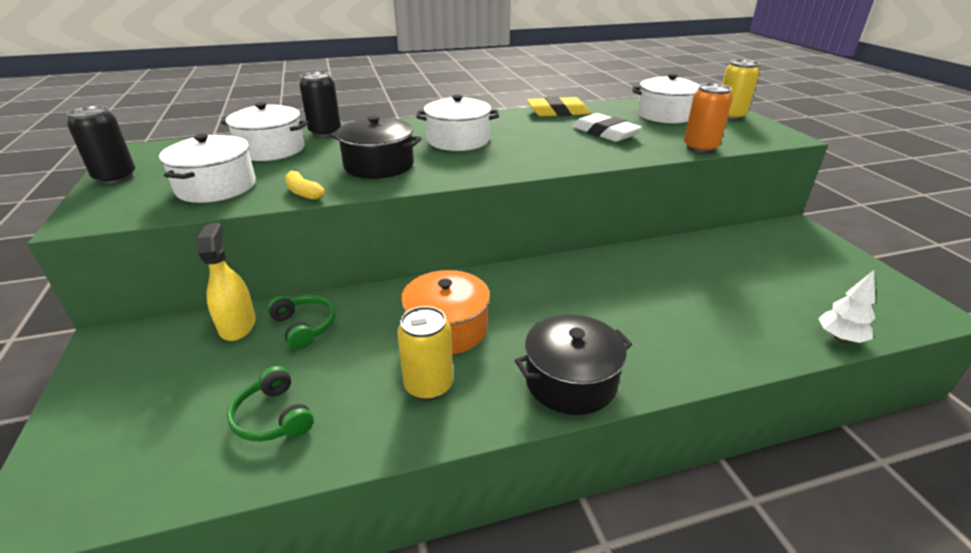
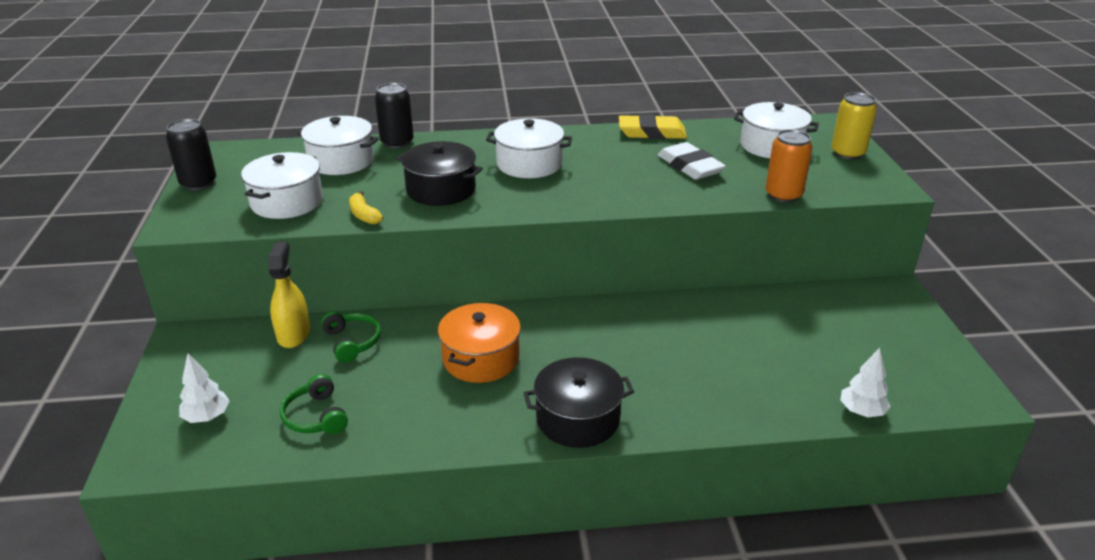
camera: 10 degrees right, 0 degrees up
yellow can [397,306,453,400] -> none
none -> white tree [179,353,230,423]

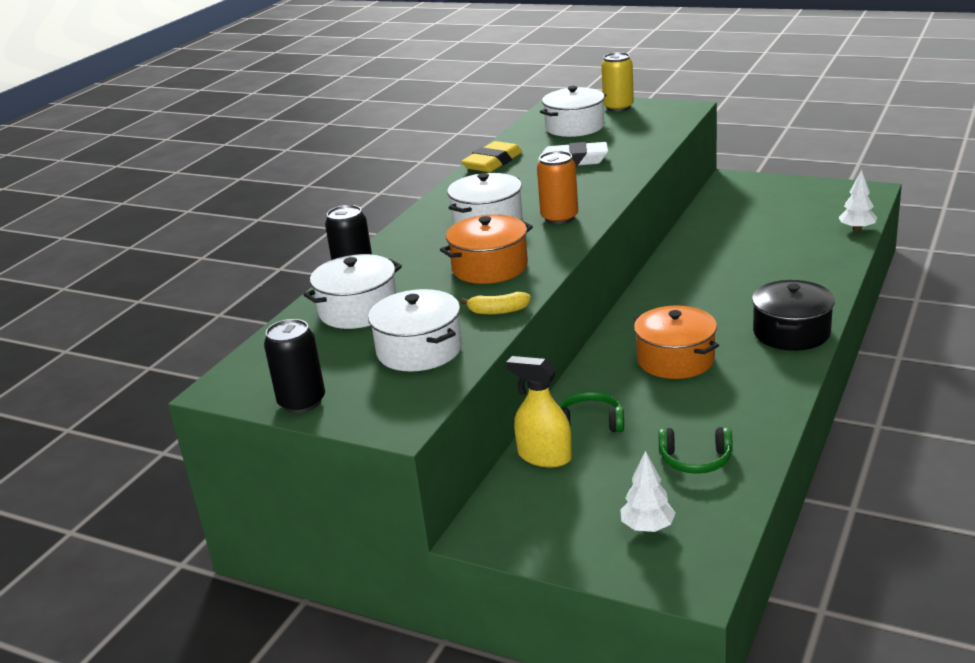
camera: 55 degrees left, 5 degrees down
black pot [396,141,483,206] -> orange pot [440,215,533,284]
orange can [765,129,813,203] -> orange can moved to [537,151,578,224]

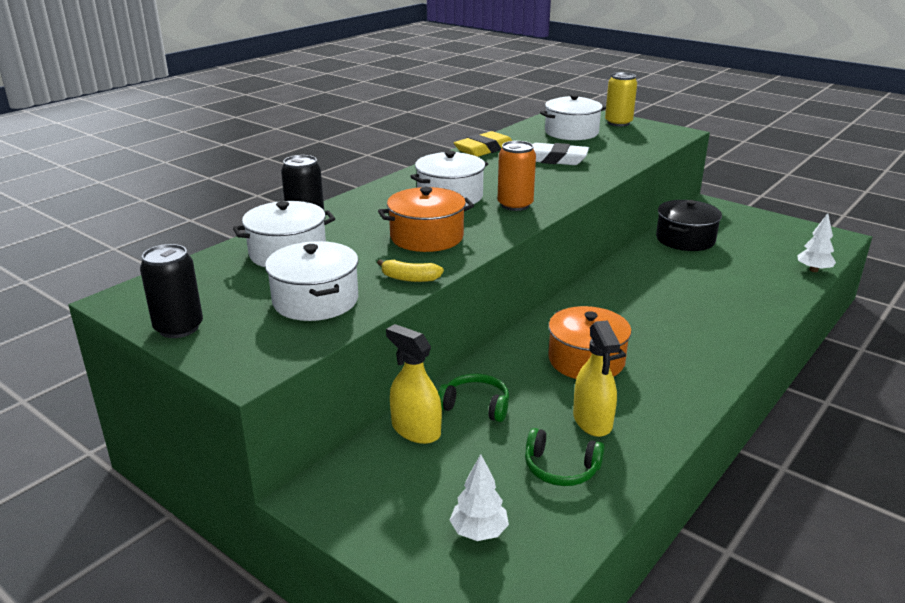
camera: 10 degrees right, 0 degrees up
black pot [752,280,835,351] -> black pot moved to [656,200,722,251]
none -> yellow spray bottle [573,320,620,437]

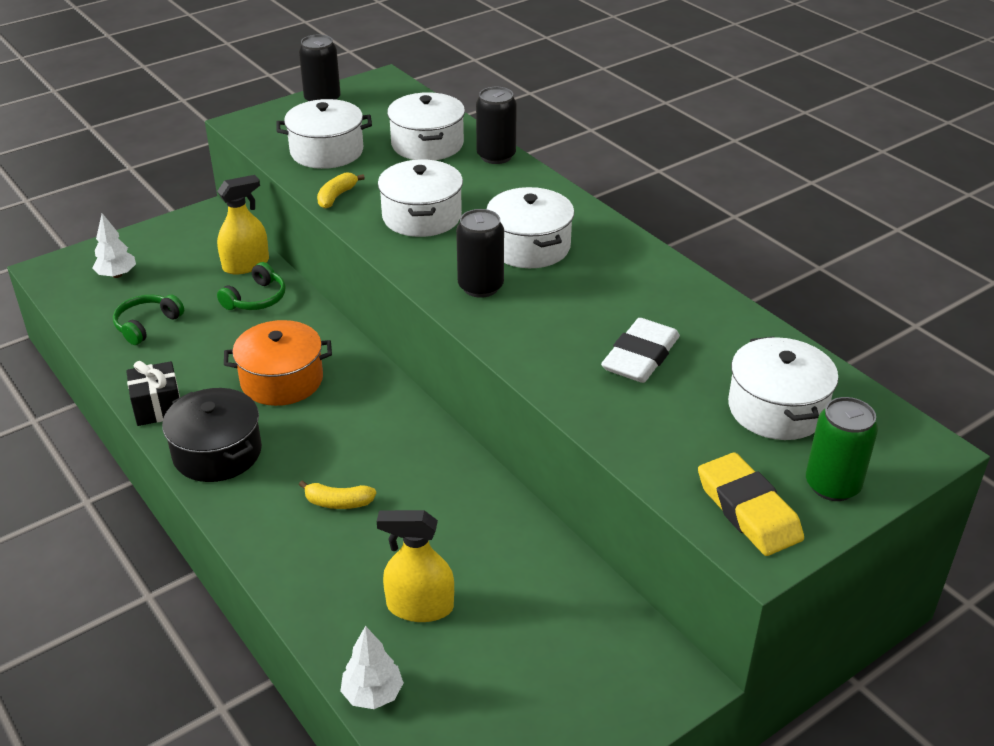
camera: 105 degrees right, 10 degrees up
orange pot [378,187,474,252] -> white pot [378,160,463,237]
yellow eraser [454,131,512,157] -> yellow eraser moved to [698,453,804,556]
orange can [497,141,536,211] -> black can [456,209,504,298]
yellow spray bottle [573,320,620,437] -> yellow spray bottle moved to [377,510,454,622]
yellow can [605,72,637,126] -> green can [806,397,878,501]
black pot [656,200,722,251] -> black pot moved to [162,388,262,482]
none -> black gift [126,361,180,426]
none -> yellow banana [299,480,376,509]

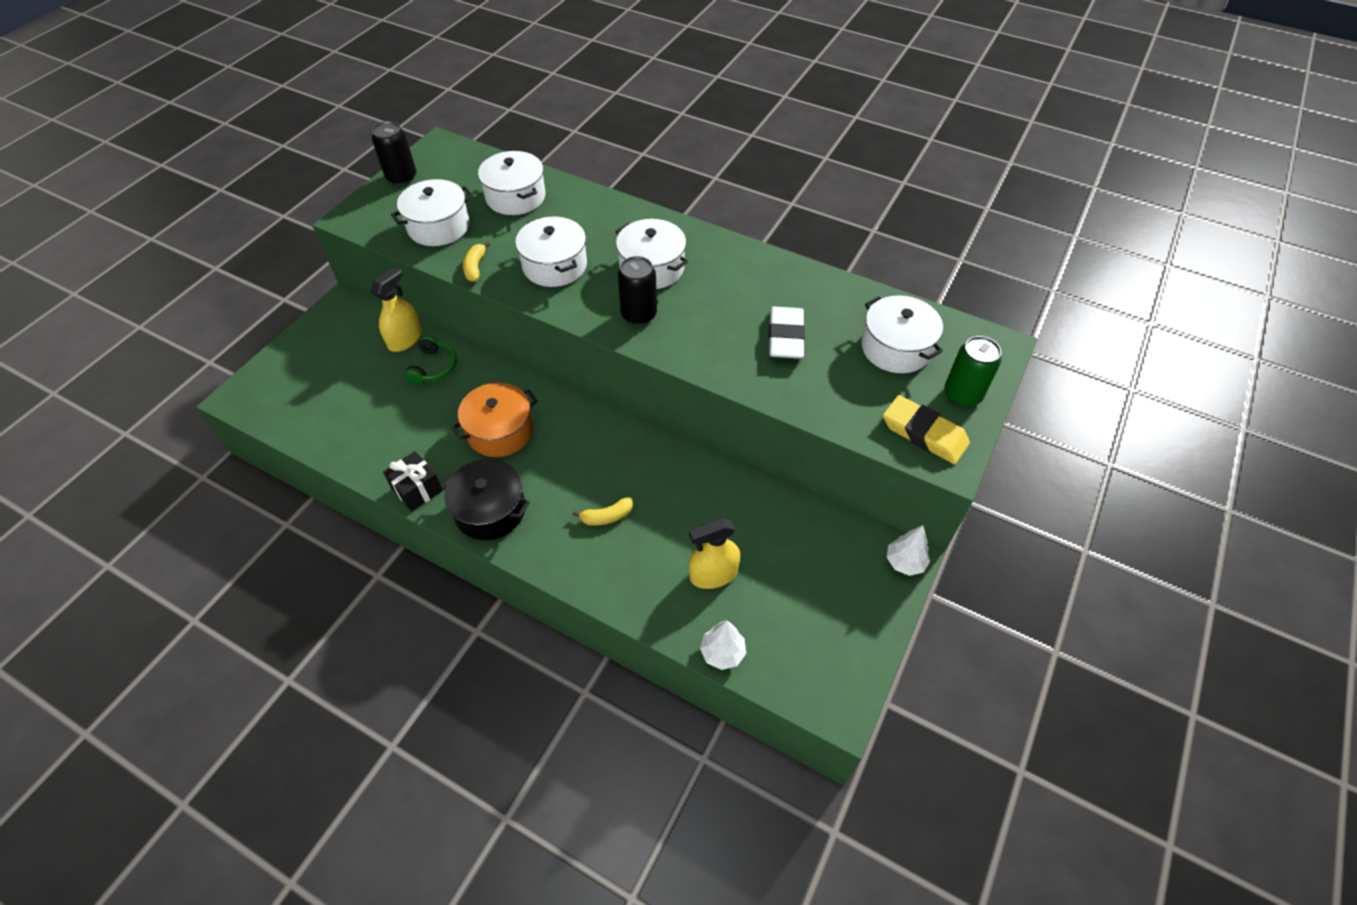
camera: 25 degrees left, 15 degrees up
white tree [92,213,136,278] -> white tree moved to [886,525,930,576]
green headphones [113,295,184,345] -> none
black can [476,87,517,164] -> none

